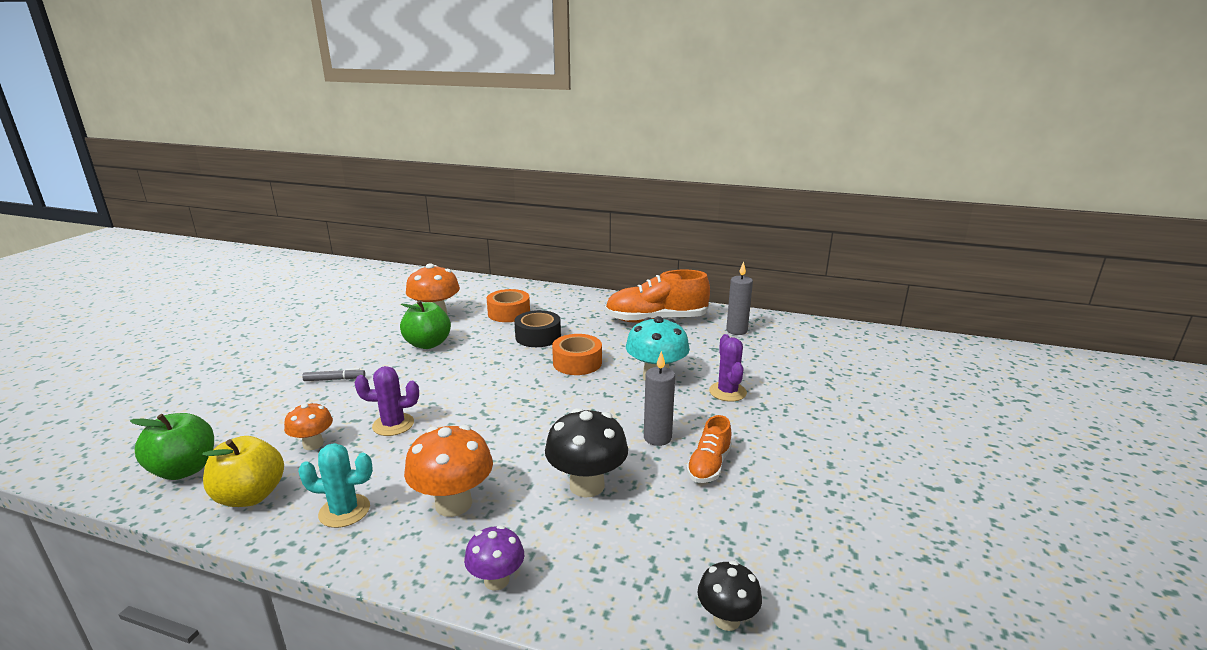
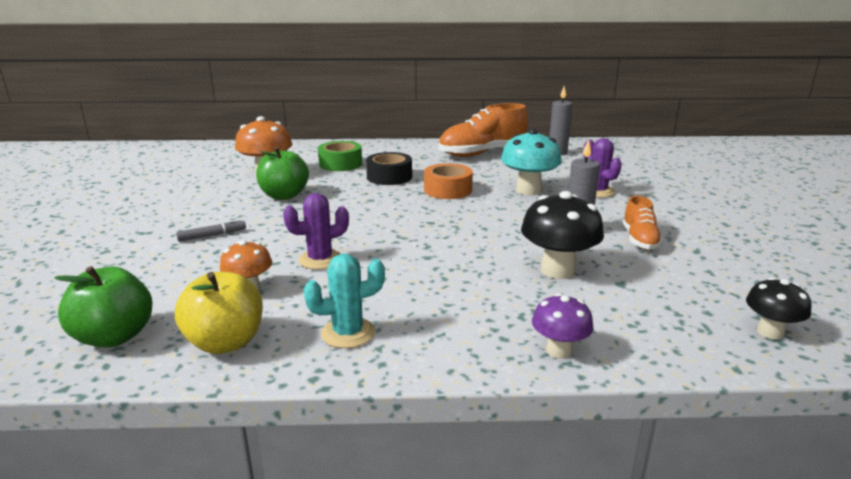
camera: 20 degrees left, 0 degrees up
orange mushroom [404,425,493,517] -> none
orange tape [487,289,530,322] -> green tape [318,141,362,171]

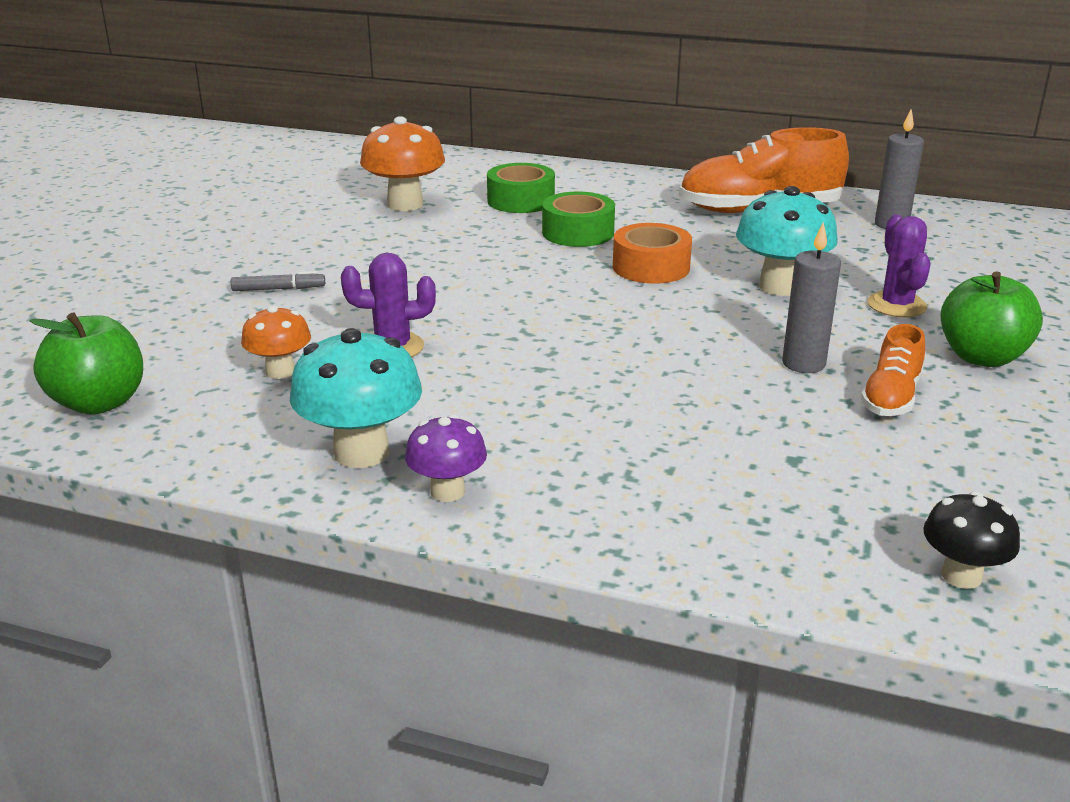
camera: 20 degrees right, 5 degrees up
yellow apple [175,272,263,354] -> none
green apple [256,147,309,200] -> green apple moved to [940,271,1043,367]
turquoise cactus [304,254,385,348] -> turquoise mushroom [290,328,422,468]
black tape [366,152,412,185] -> green tape [542,191,615,247]
black mushroom [521,191,604,279] -> none
purple mushroom [532,293,593,359] -> purple mushroom moved to [405,414,487,502]

